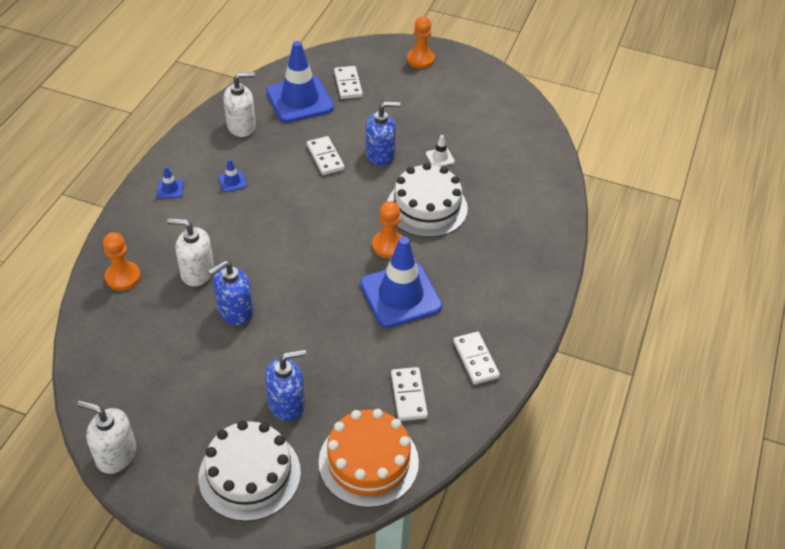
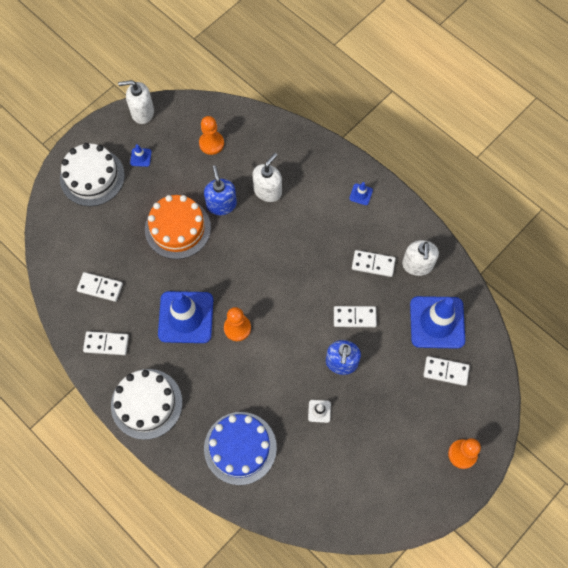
camera: 115 degrees right, 20 degrees up
white soap dispenser [77,401,136,474] -> white soap dispenser turned 135 degrees counterclockwise [118,80,154,124]
orange pawn [103,232,141,291] -> orange pawn moved to [199,116,224,155]
blue traffic cone [218,159,247,192] -> blue traffic cone moved to [130,144,152,167]
blue soap dispenser [265,349,306,421] -> none
orange cake [319,409,419,508] -> orange cake moved to [145,195,211,259]
white cake [387,163,468,238] -> white cake moved to [111,369,182,440]
none -> blue cake [204,412,277,485]
none -> white domino [352,250,396,277]

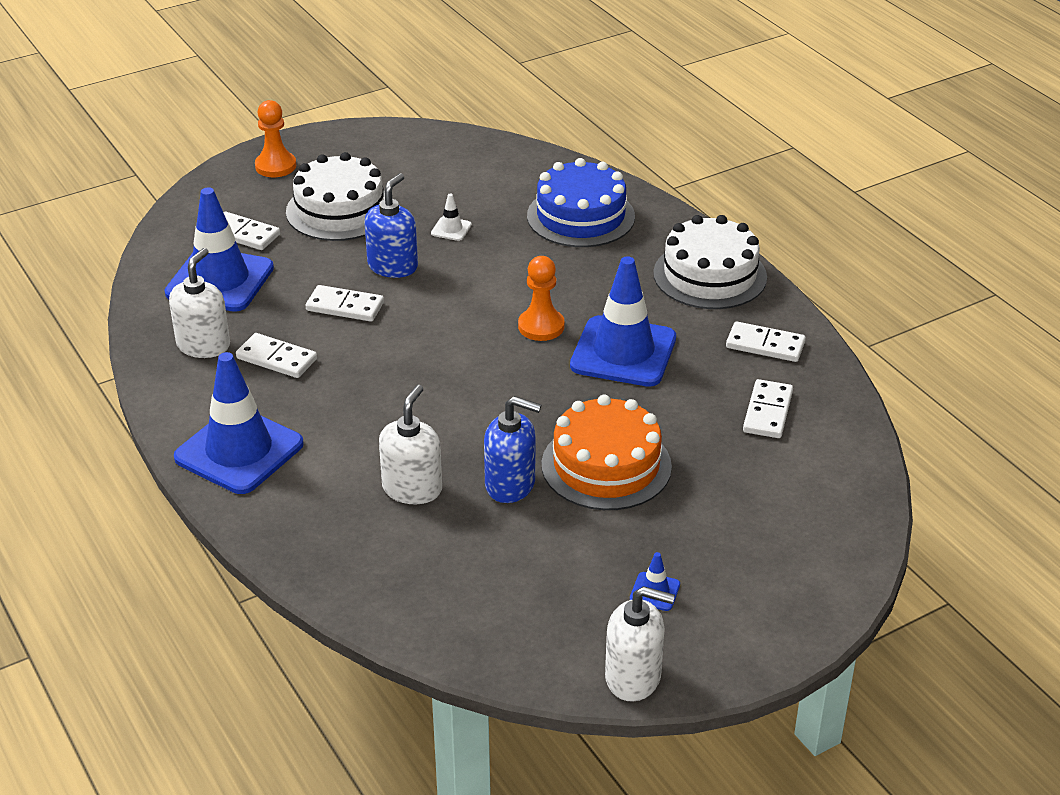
camera: 165 degrees left, 30 degrees down
white cake [60,143,125,206] -> white cake moved to [286,152,385,241]
white domino [77,272,123,302] -> white domino turned 75 degrees clockwise [743,379,793,438]
orange pawn [199,116,224,155] -> none
blue soap dispenser [204,165,237,215] -> blue soap dispenser turned 75 degrees counterclockwise [484,396,541,503]
white soap dispenser [252,153,282,202] -> white soap dispenser turned 150 degrees clockwise [379,385,442,504]
blue traffic cone [349,182,373,205] -> blue traffic cone [174,352,304,494], size x2.49

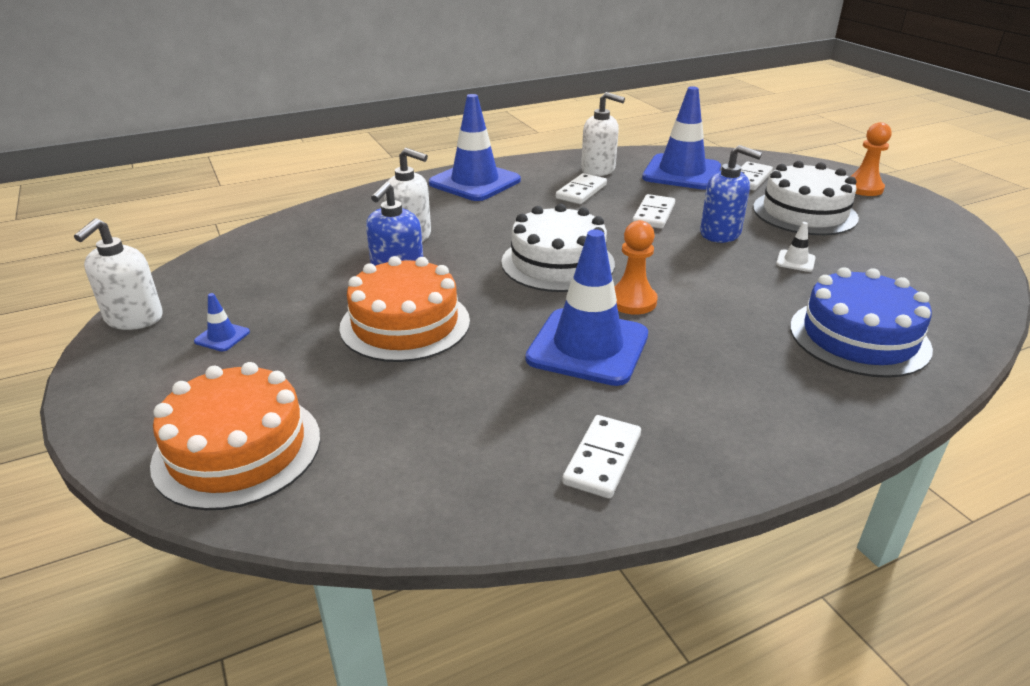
camera: 95 degrees right, 5 degrees down
white cake [653,215,767,309] -> white cake moved to [501,204,615,292]
white domino [743,379,793,438] -> none
none -> orange cake [150,362,320,510]

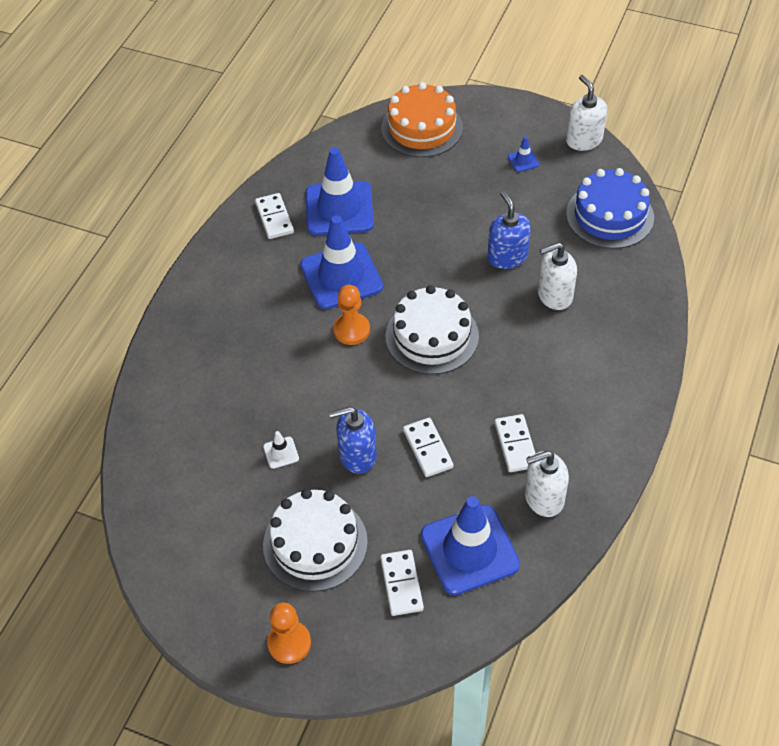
camera: 140 degrees right, 20 degrees up
orange cake [339,256,470,362] -> none
blue traffic cone [429,94,521,201] -> blue traffic cone moved to [306,147,374,235]
blue cake [790,267,933,378] -> blue cake moved to [566,168,654,249]

